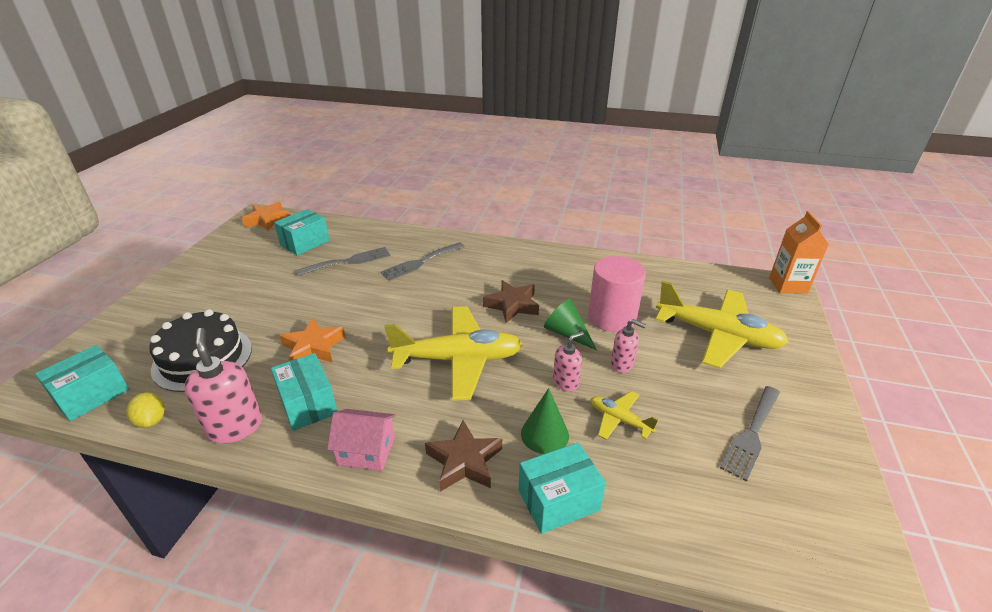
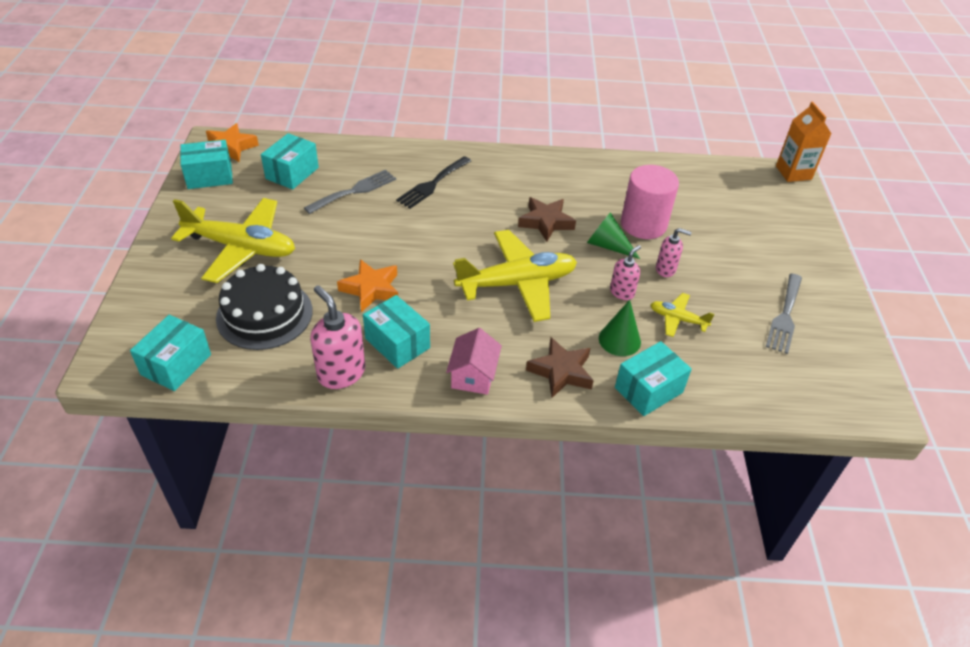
camera: 15 degrees left, 10 degrees up
yellow lemon [126,392,165,428] -> none
pink house [327,409,396,471] -> pink house turned 75 degrees counterclockwise [446,328,502,395]
grey fork [381,242,465,281] -> black fork [396,156,471,209]
yellow plane [655,281,789,369] -> yellow plane moved to [171,198,295,283]
none -> turquoise box [180,140,233,189]

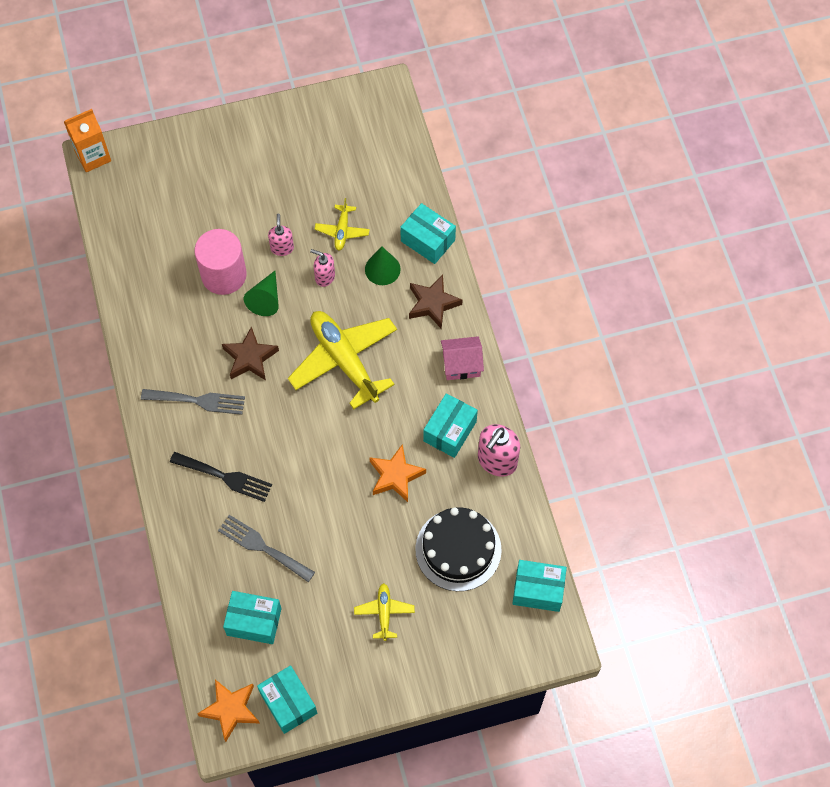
camera: 105 degrees left, 20 degrees up
yellow plane [171,198,295,283] -> yellow plane [354,583,415,641], size x0.47
grey fork [766,274,802,354] -> grey fork moved to [141,389,245,415]

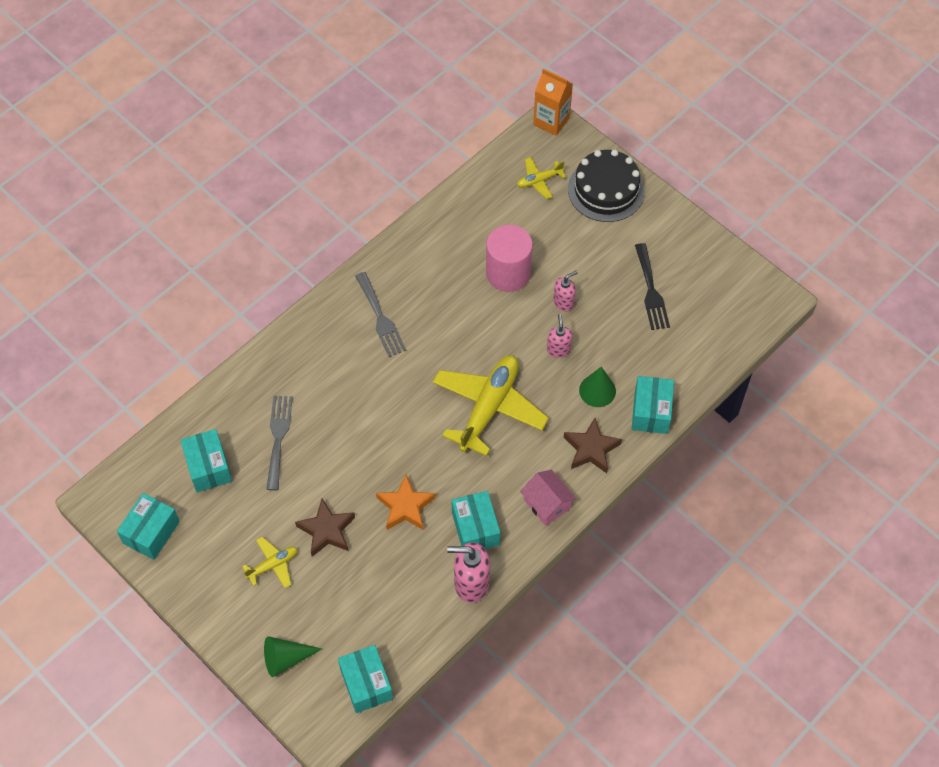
camera: 60 degrees right, 5 degrees down
black fork [170,452,272,502] -> black fork moved to [635,243,670,330]
orange star [198,679,260,742] -> none
brown star [222,327,279,380] -> brown star moved to [295,498,355,557]
green cone [244,271,279,316] -> green cone moved to [264,636,322,677]
yellow plane [315,198,370,251] -> yellow plane moved to [517,157,566,199]
black cake [415,507,502,591] -> black cake moved to [568,149,645,222]
turquoise box [423,393,478,458] -> turquoise box turned 75 degrees clockwise [452,491,500,549]

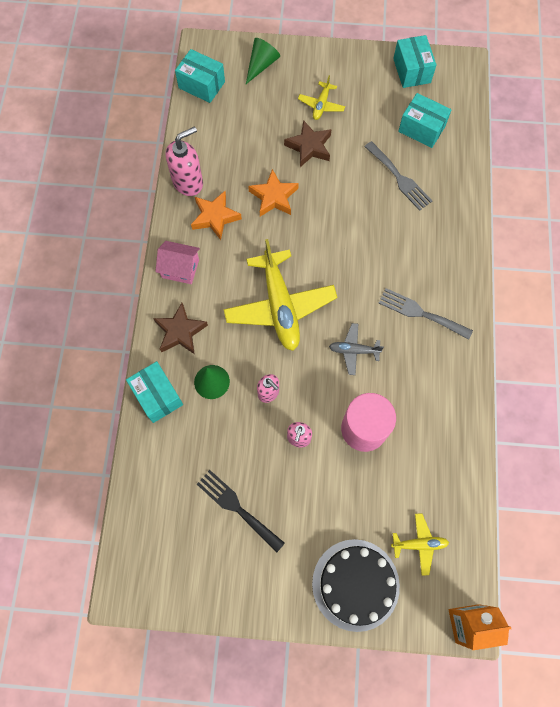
camera: 140 degrees right, 10 degrees up
turquoise box [452,491,500,549] -> orange star [191,191,242,240]
yellow plane [517,157,566,199] -> yellow plane turned 60 degrees clockwise [391,513,449,576]
none -> grey plane [329,323,384,375]

